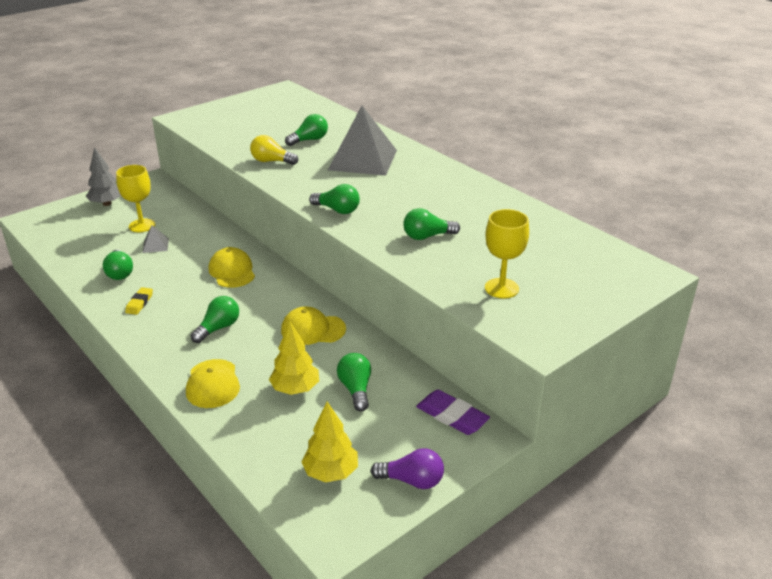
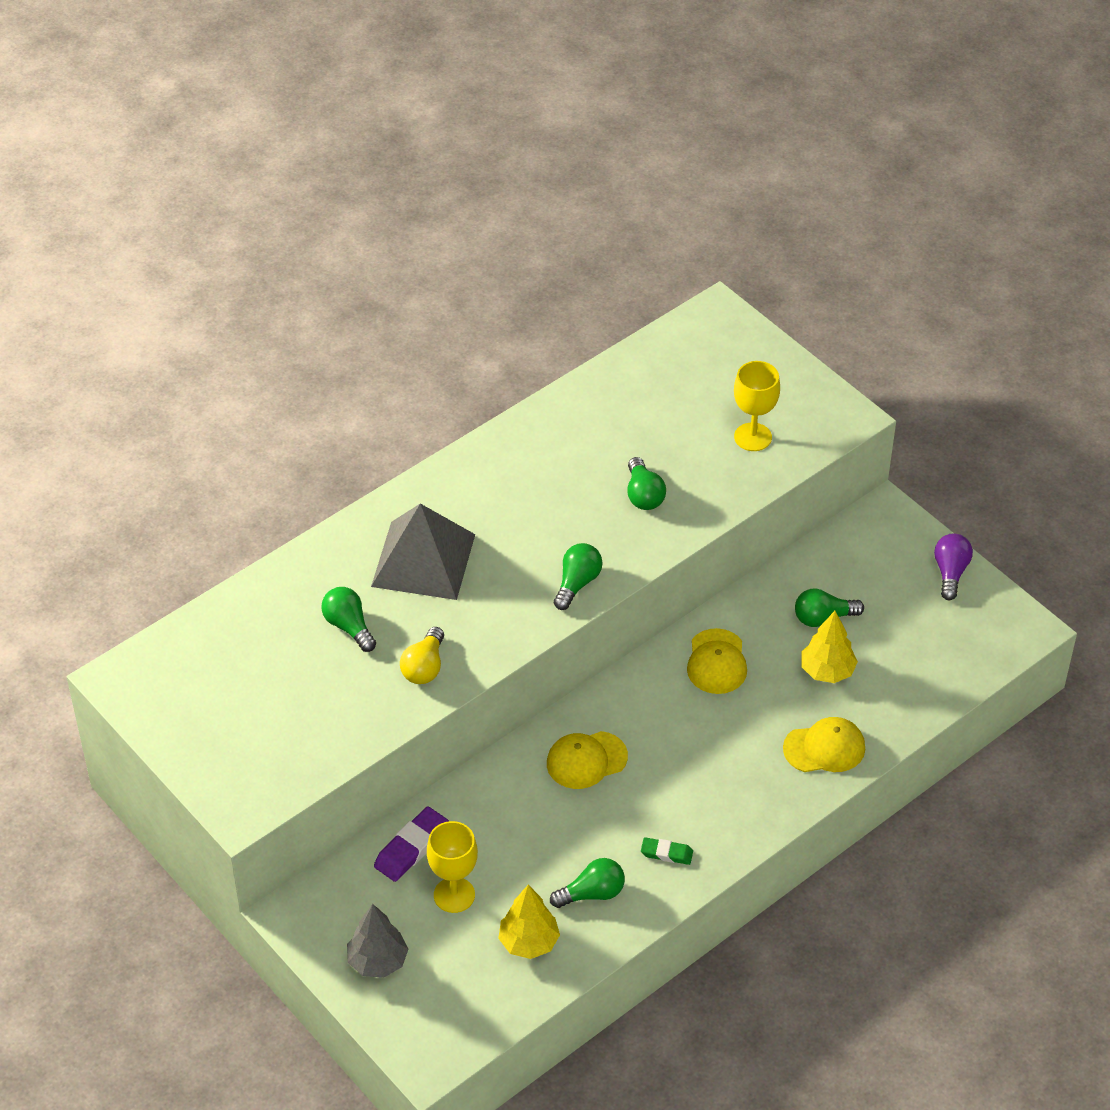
camera: 90 degrees left, 15 degrees up
yellow eraser [125,287,153,315] -> green eraser [641,837,693,865]
grey pyramid [142,225,169,253] -> none
green light bulb [191,296,239,343] -> none
yellow tree [301,401,358,483] -> yellow tree moved to [498,884,560,959]
purple eraser [416,390,490,435] -> purple eraser moved to [374,806,449,882]

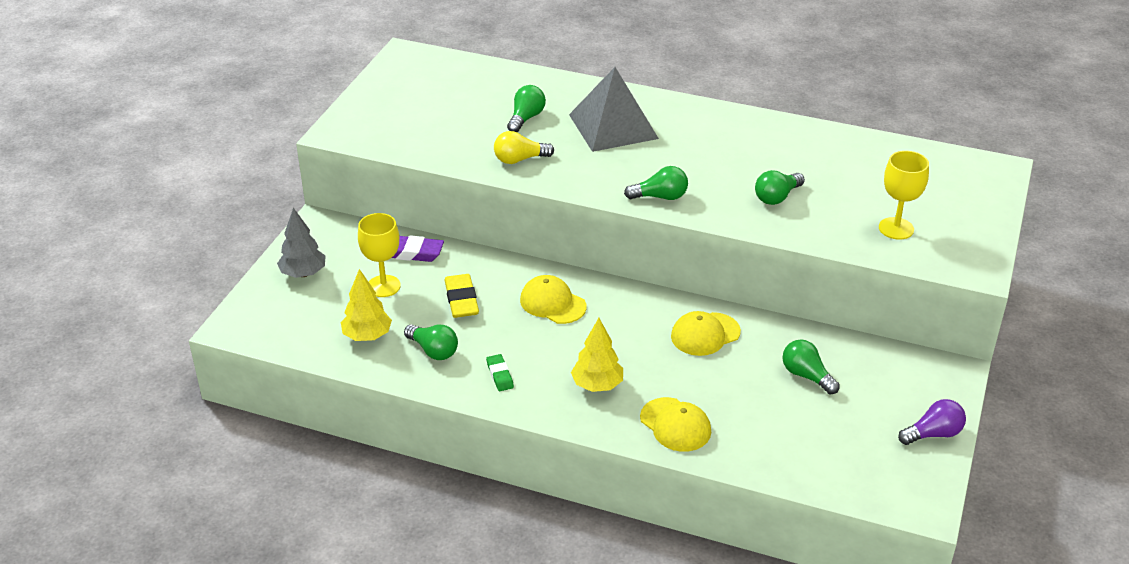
camera: 60 degrees right, 10 degrees down
yellow tree [801,611,858,683] -> yellow tree moved to [571,318,623,392]
none -> yellow eraser [444,274,479,318]

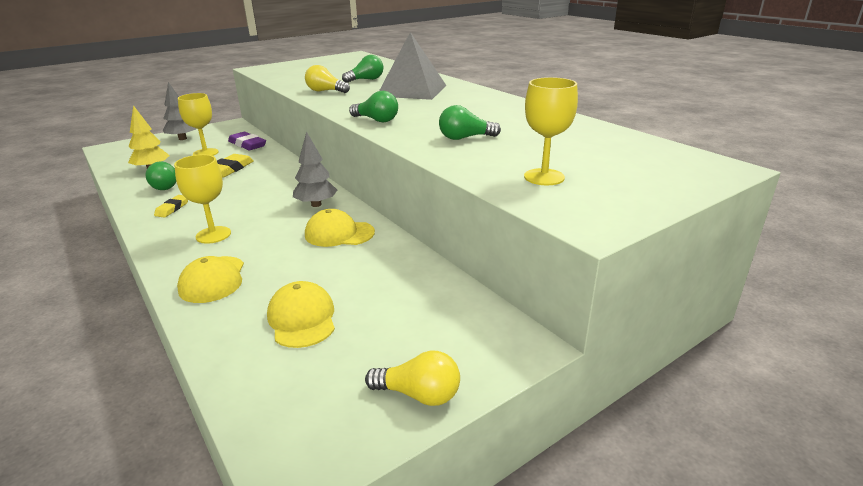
camera: 35 degrees right, 10 degrees down
green eraser [486,354,514,391] -> yellow eraser [154,195,188,218]
yellow cap [520,275,587,324] -> yellow cap moved to [267,281,335,348]
yellow tree [571,318,623,392] -> yellow goblet [174,155,231,244]
green light bulb [782,339,840,394] -> none
purple light bulb [898,399,966,445] -> yellow light bulb [365,351,460,406]
none -> grey tree [293,131,337,207]

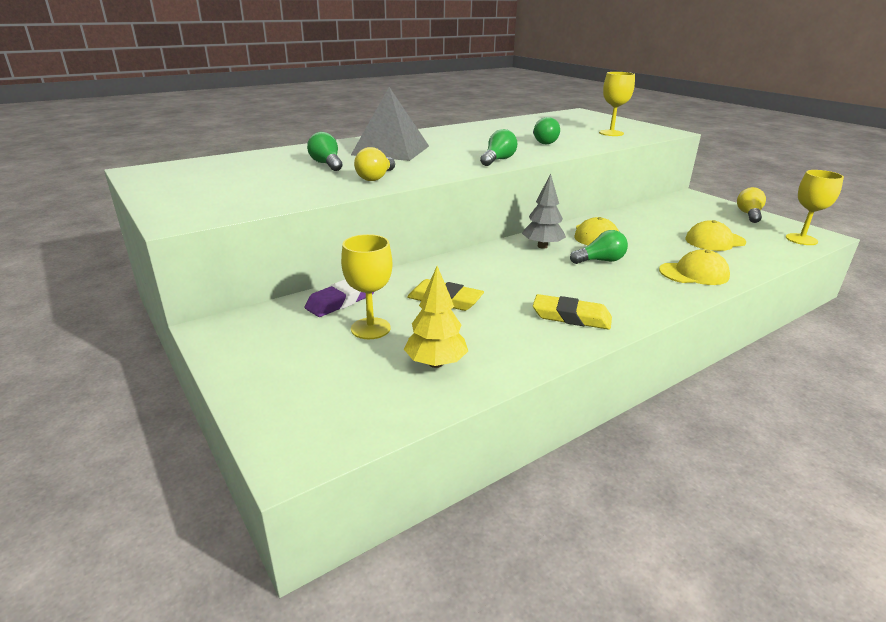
camera: 90 degrees left, 0 degrees up
green light bulb [146,161,176,190] -> green light bulb moved to [570,230,628,264]
yellow eraser [154,195,188,218] -> yellow eraser [533,294,612,330], size x1.65
grey tree [163,82,196,140] -> none
yellow goblet [174,155,231,244] -> yellow goblet moved to [786,170,844,245]

